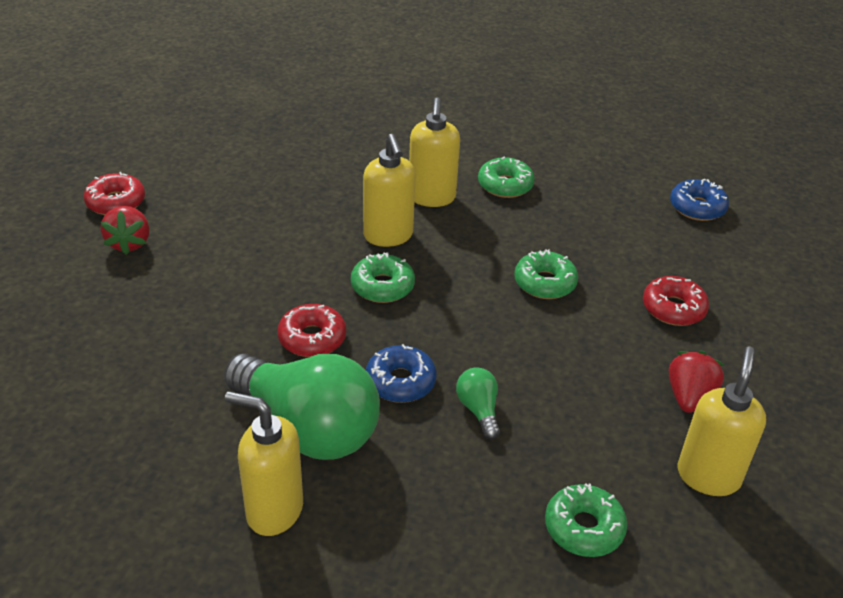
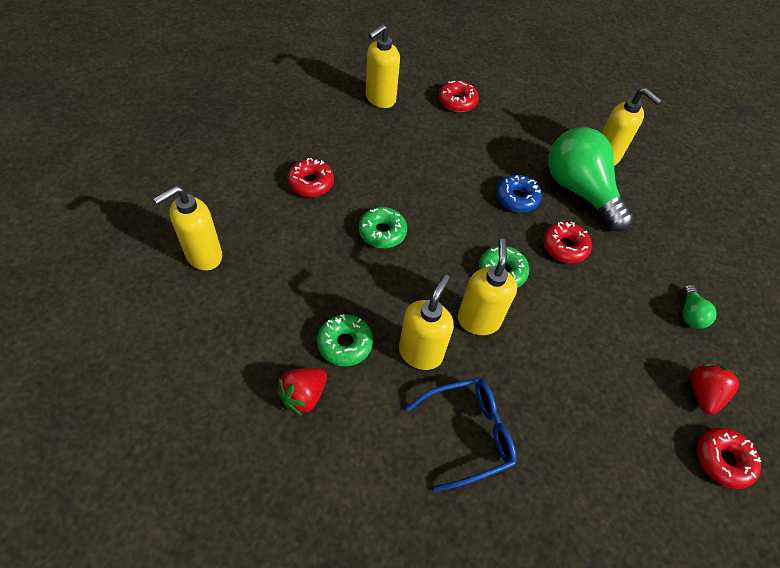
camera: 160 degrees left, 15 degrees up
green light bulb [456,367,500,439] -> green light bulb moved to [683,285,717,329]
green donut [545,483,627,557] -> red donut [438,81,479,112]
red strawberry [669,351,724,413] -> red strawberry moved to [277,368,327,417]
blue donut [670,179,729,221] -> yellow soap dispenser [154,186,222,271]
none -> blue glasses [406,378,517,492]

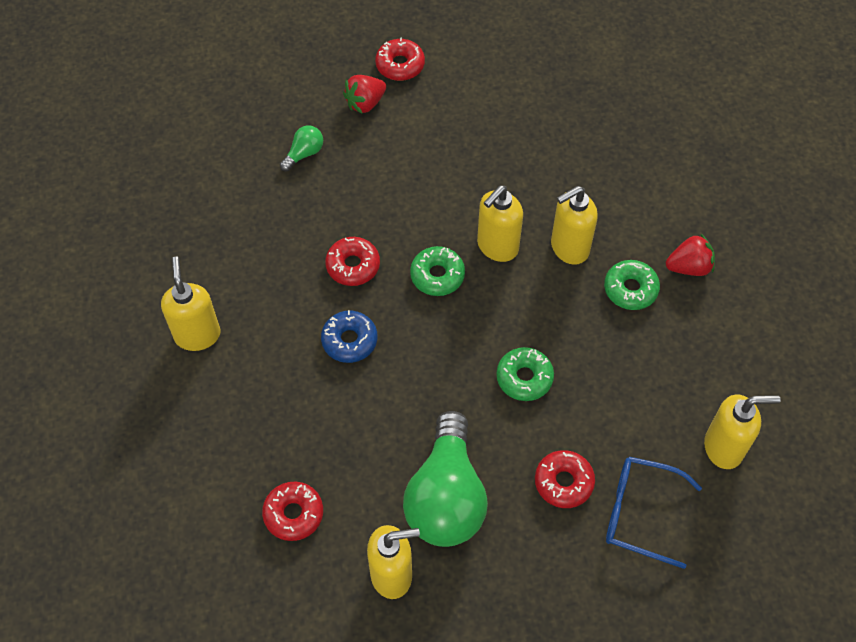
camera: 140 degrees left, 5 degrees up
blue glasses [406,378,517,492] -> blue glasses moved to [606,456,702,569]
green light bulb [548,127,634,231] -> green light bulb moved to [403,411,488,547]

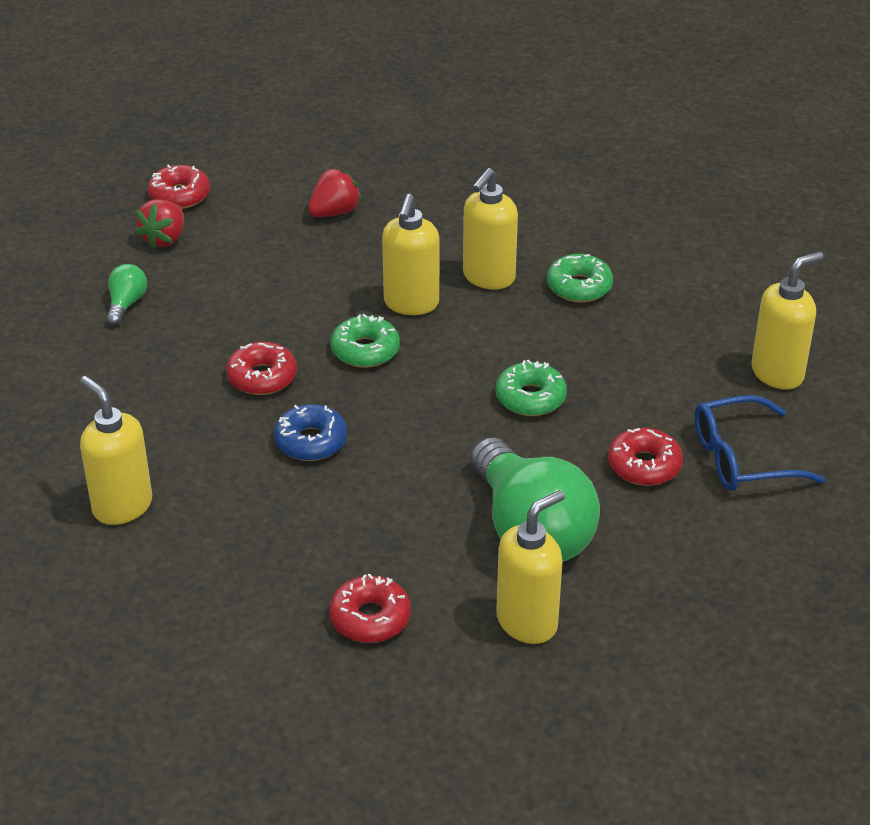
camera: 30 degrees left, 20 degrees down
red strawberry [666,234,715,276] -> red strawberry moved to [308,168,362,217]

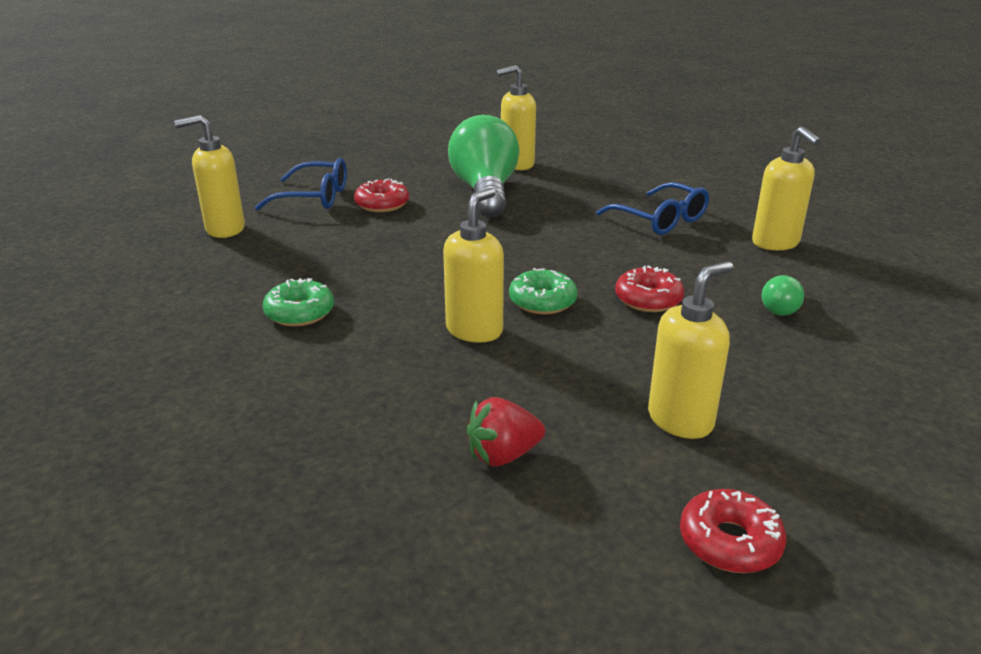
camera: 160 degrees left, 10 degrees down
green light bulb [106,264,147,325] -> green light bulb moved to [762,275,804,316]
red strawberry [135,199,184,249] -> none
blue donut [274,404,347,461] -> none
red donut [329,574,411,643] -> none
yellow soap dispenser [463,168,518,290] -> yellow soap dispenser moved to [648,262,733,439]
green donut [495,360,567,416] -> none
none -> blue glasses [596,182,709,235]

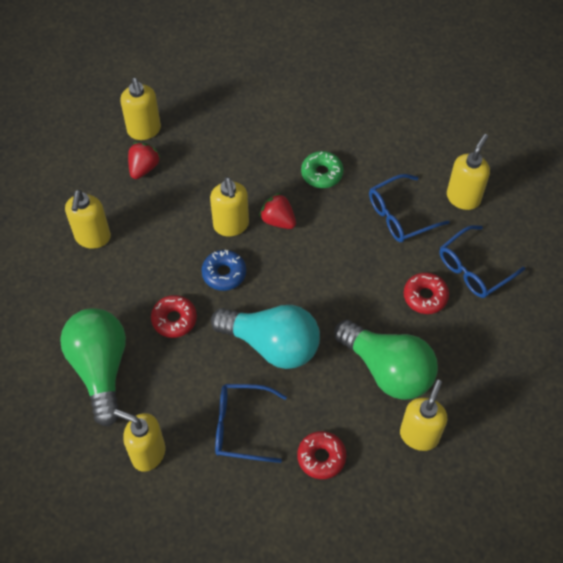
camera: 135 degrees right, 30 degrees up
green donut [509,268,578,314] -> blue donut [201,250,246,291]
red donut [680,489,786,573] -> red donut moved to [297,431,346,479]
green light bulb [762,275,804,316] -> green light bulb [60,308,126,427], size x2.36
none -> yellow soap dispenser [120,78,161,140]
none -> turquoise light bulb [211,305,320,369]
none -> red strawberry [259,193,296,229]
none -> blue glasses [369,174,450,242]

